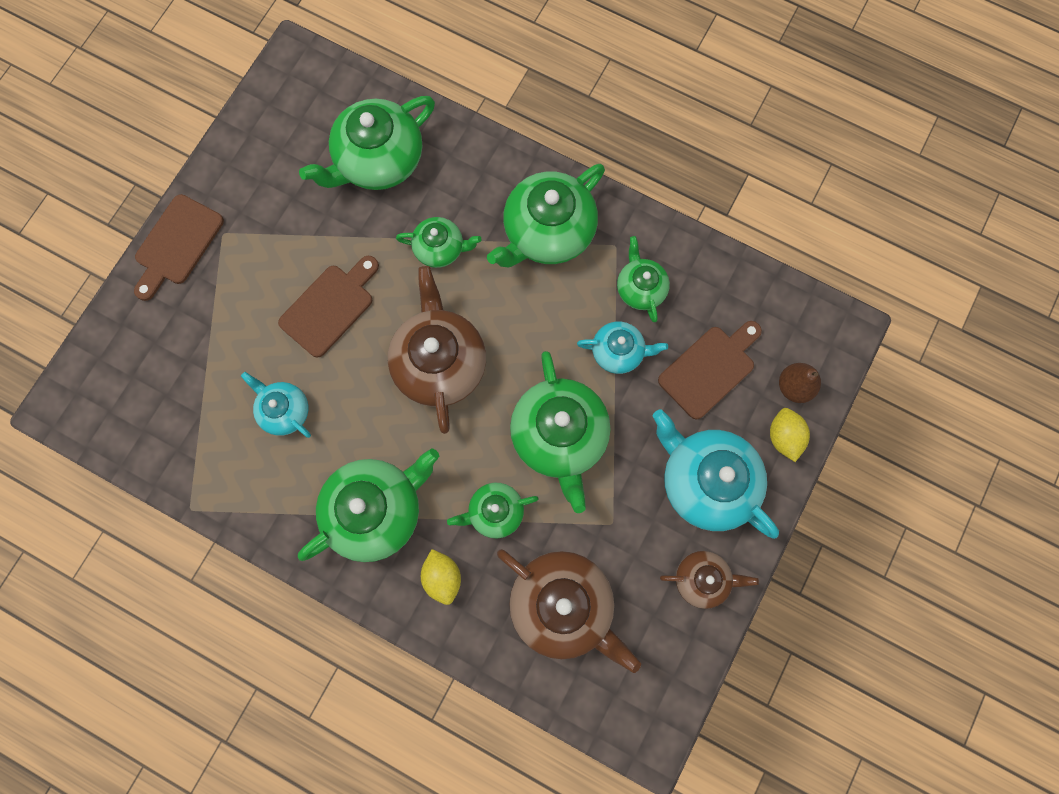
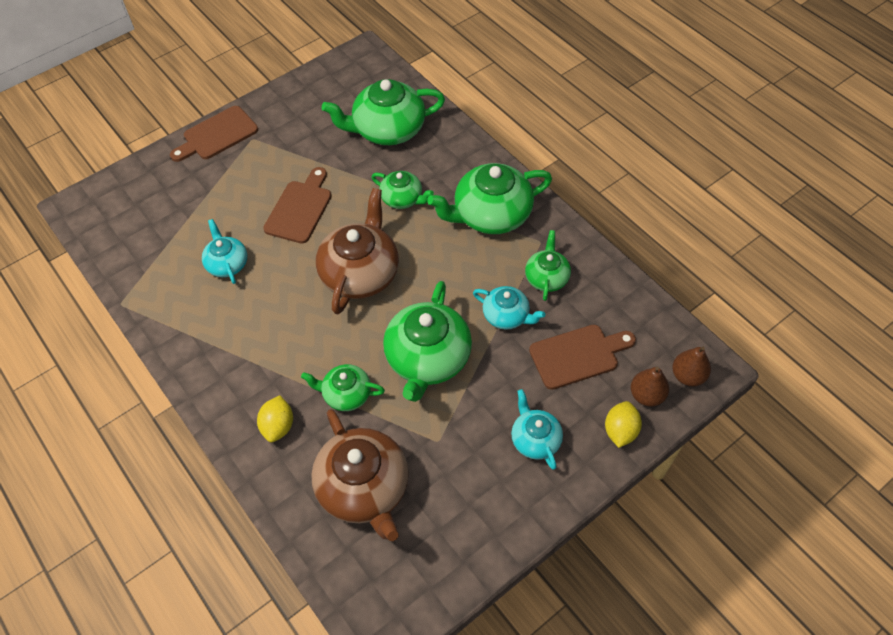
camera: 25 degrees right, 20 degrees down
brown cutting board [278,256,379,357] -> brown cutting board turned 45 degrees counterclockwise [263,167,331,244]
green teapot [298,449,439,562] -> none
turquoise teapot [653,409,779,539] -> turquoise teapot [511,389,563,470], size x0.55
brown teapot [660,551,759,609] -> none
none -> brown pear [672,347,711,386]

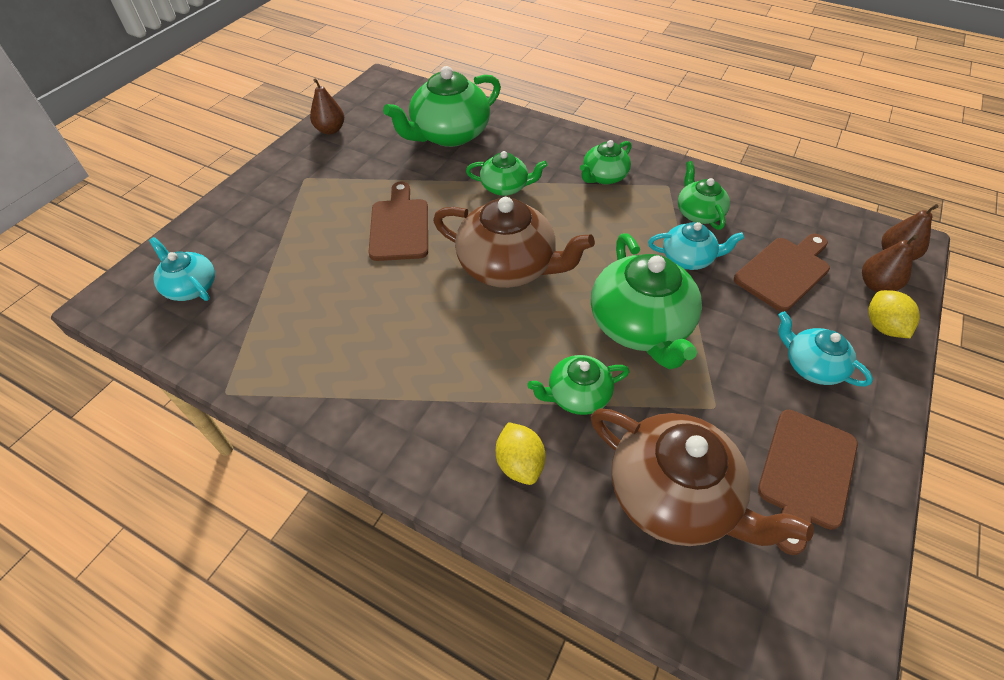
camera: 25 degrees left, 5 degrees down
brown cutting board [170,106,258,162] -> brown cutting board moved to [758,410,858,555]
turquoise teapot [202,219,247,284] -> turquoise teapot moved to [149,237,215,301]
brown teapot [316,188,399,314] -> brown teapot turned 120 degrees clockwise [433,197,595,288]
green teapot [427,163,552,234] -> green teapot [580,140,631,184], size x0.55
none -> brown pear [310,79,344,135]

